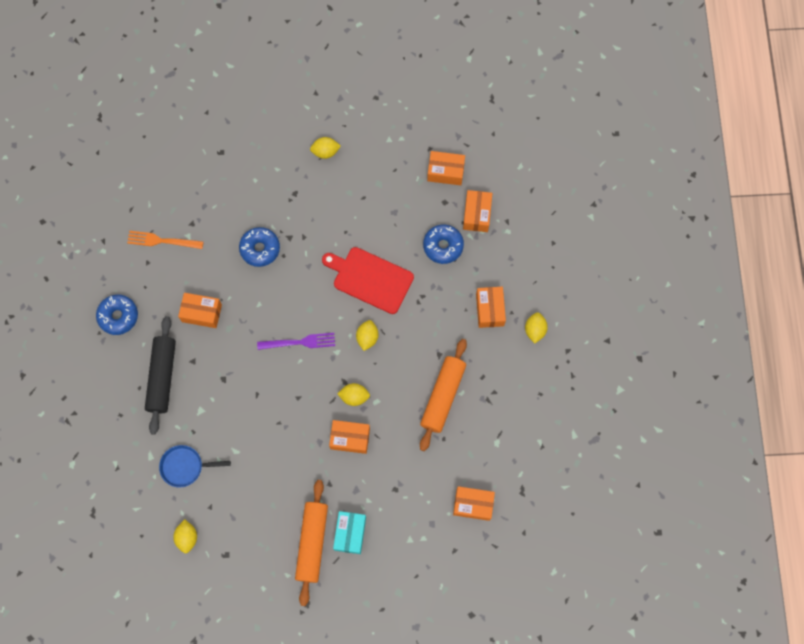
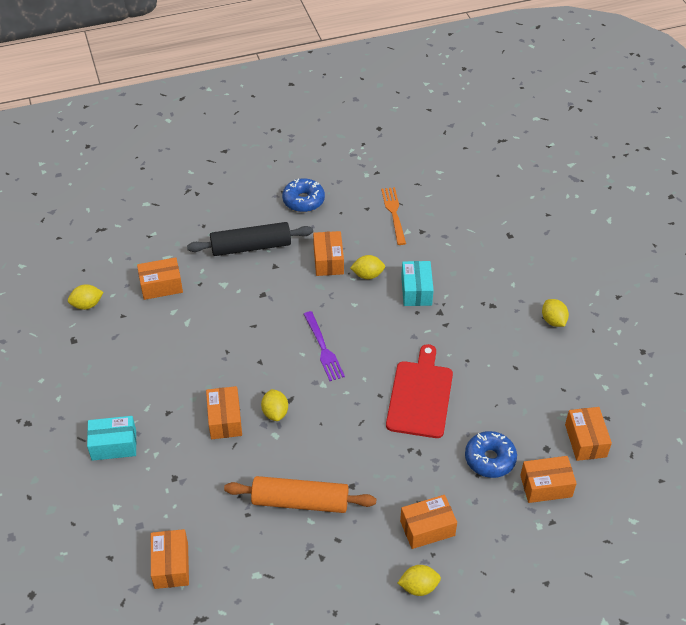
camera: 75 degrees right, 25 degrees down
blue pan [159,445,231,488] -> orange box [137,257,183,300]
blue donut [239,227,280,267] -> turquoise box [401,261,434,306]
orange rolling pin [295,480,328,606] -> none
yellow lemon [356,320,378,351] -> yellow lemon moved to [350,255,385,279]

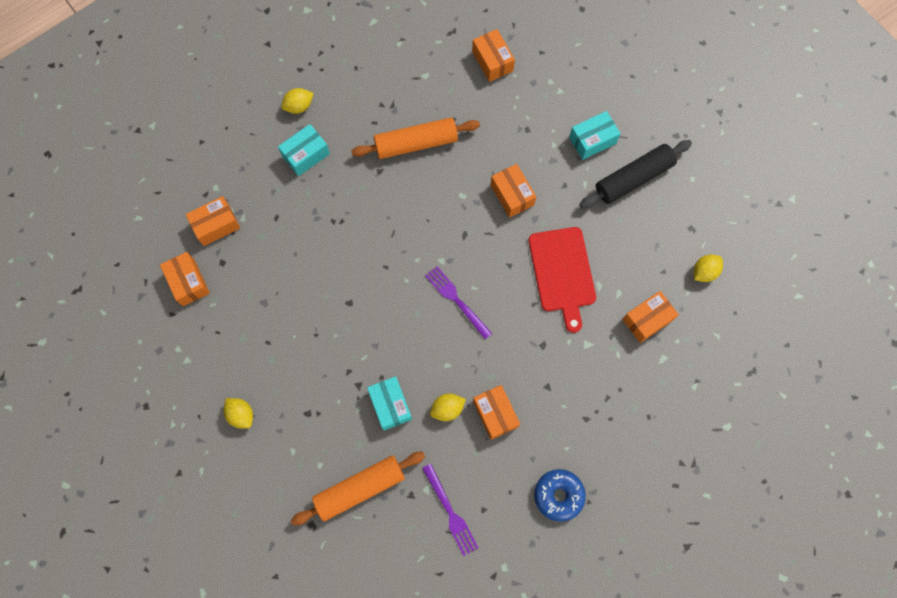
camera: 160 degrees right, 25 degrees up
black rolling pin [187,222,313,256] -> black rolling pin moved to [580,140,692,208]
yellow lemon [261,389,288,421] -> none
orange fork [381,187,406,245] -> purple fork [422,464,478,556]
red cutting board [386,344,453,438] -> red cutting board moved to [529,227,596,333]
orange box [400,495,457,549] -> turquoise box [278,124,330,176]
blue donut [465,431,517,478] -> none
none -> orange rolling pin [291,452,425,525]

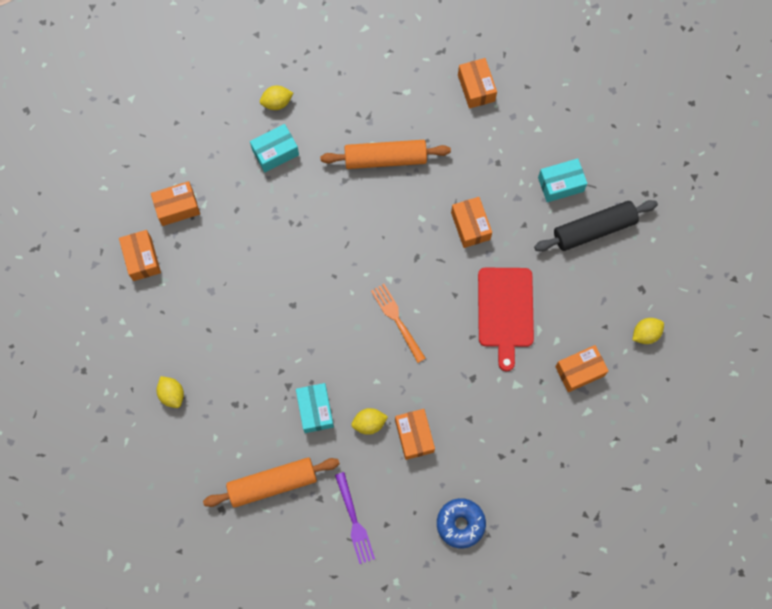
camera: 10 degrees right, 0 degrees up
purple fork [425,266,492,339] -> orange fork [371,284,426,363]

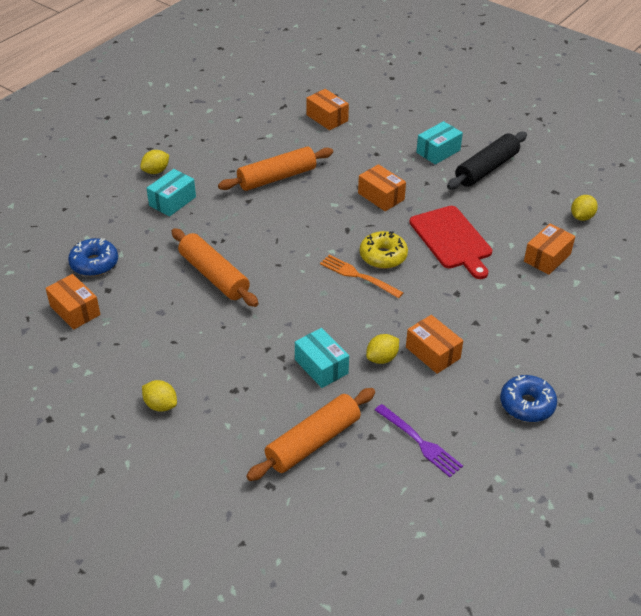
camera: 25 degrees left, 30 degrees down
orange box [151,181,200,226] -> blue donut [68,238,118,276]
none -> orange rolling pin [171,228,259,307]
none -> yellow donut [360,231,408,269]

